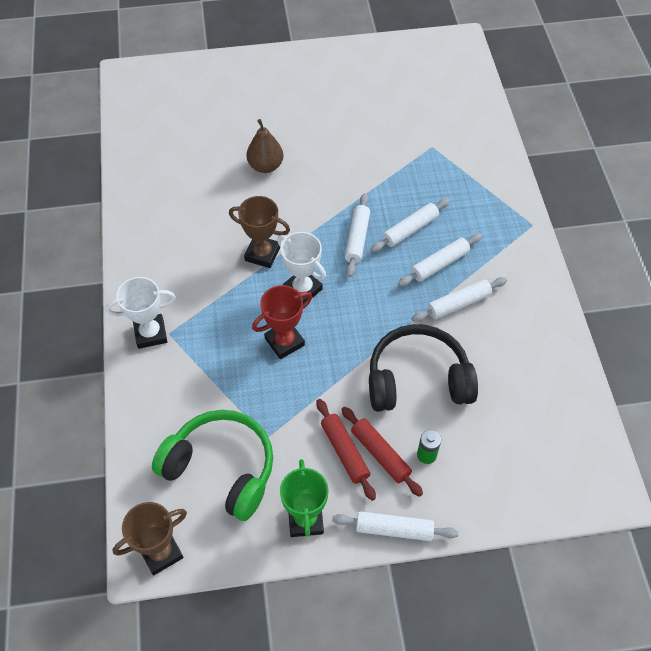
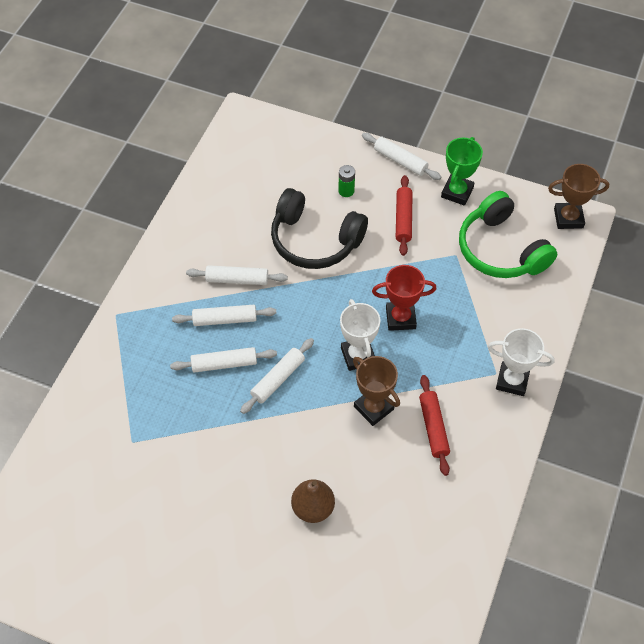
camera: 150 degrees left, 0 degrees up
red rolling pin [341,407,423,497] -> red rolling pin moved to [419,375,450,476]

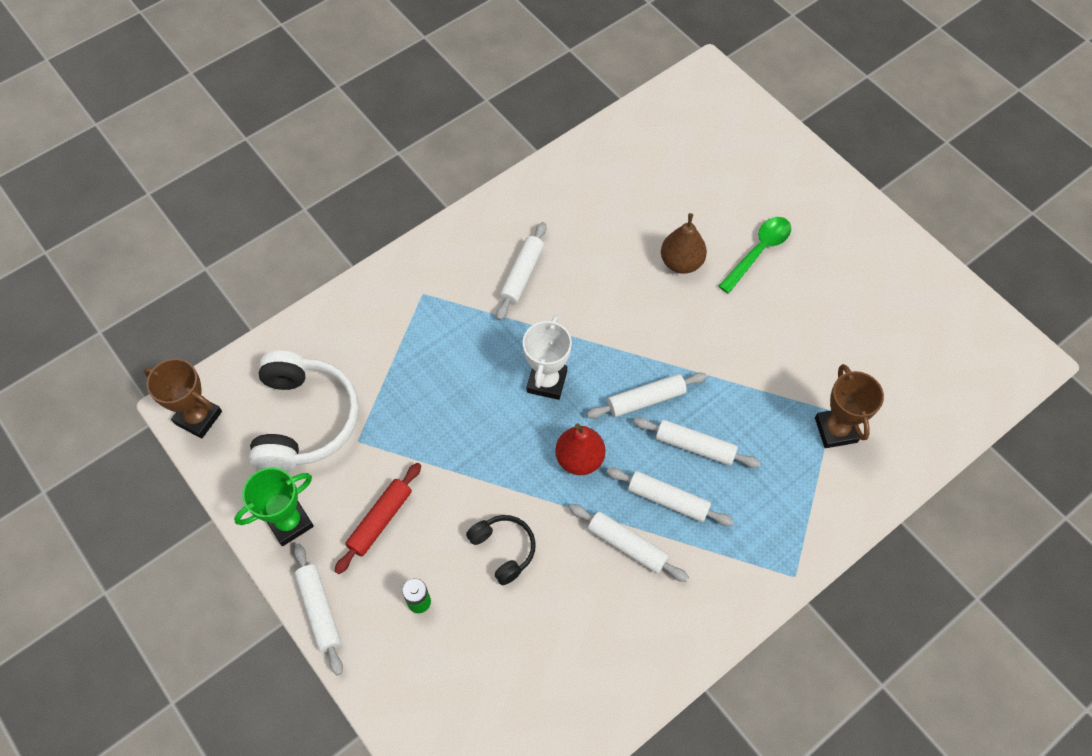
camera: 150 degrees left, 5 degrees up
black headphones [271,188,368,269] -> black headphones [466,515,536,585], size x0.52
brown trophy [353,356,400,426] -> brown trophy moved to [815,364,884,448]
red trophy [372,265,437,331] -> none
red rolling pin [419,375,450,476] -> white rolling pin [496,222,546,320]
green headphones [459,191,557,278] -> white headphones [249,351,359,472]
white trophy [488,328,555,396] -> none
none -> red pear [555,423,606,475]
none -> green spoon [718,217,791,293]

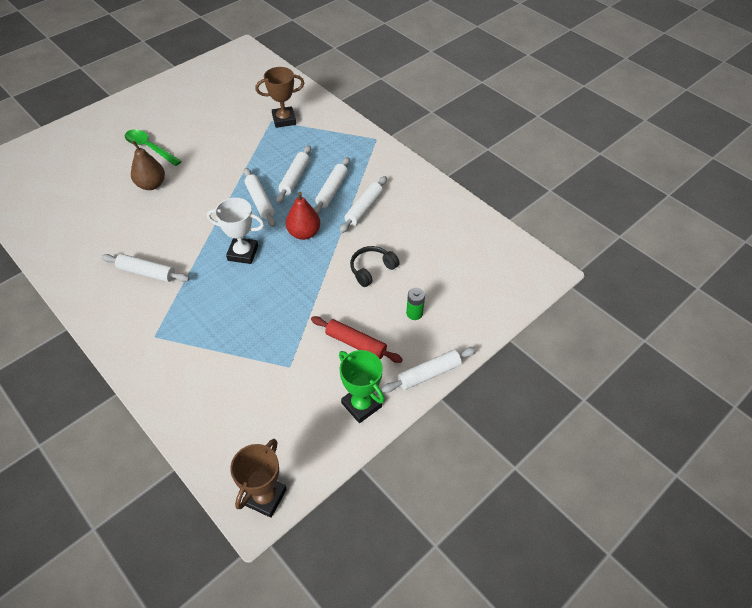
camera: 95 degrees left, 10 degrees down
white headphones [249,351,359,472] -> none

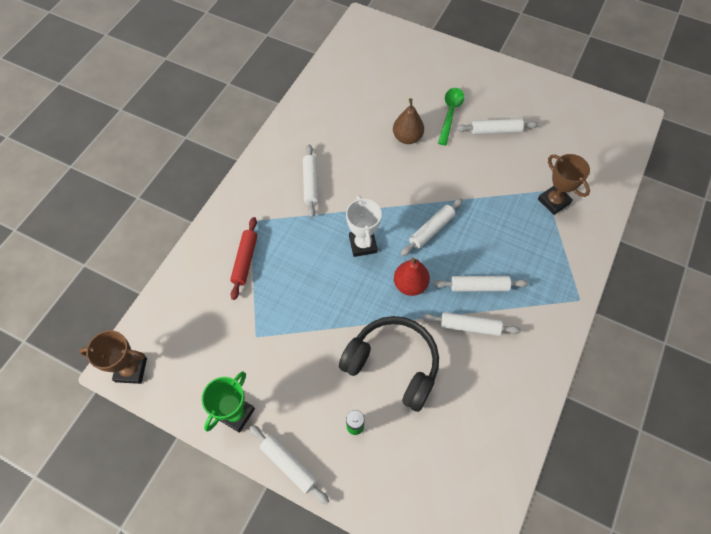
camera: 70 degrees right, 10 degrees up
white rolling pin [276,145,311,203] -> white rolling pin moved to [456,118,539,134]
red rolling pin [311,316,403,363] -> red rolling pin moved to [230,217,257,300]
black headphones [350,246,400,287] -> black headphones [339,316,439,412], size x1.91

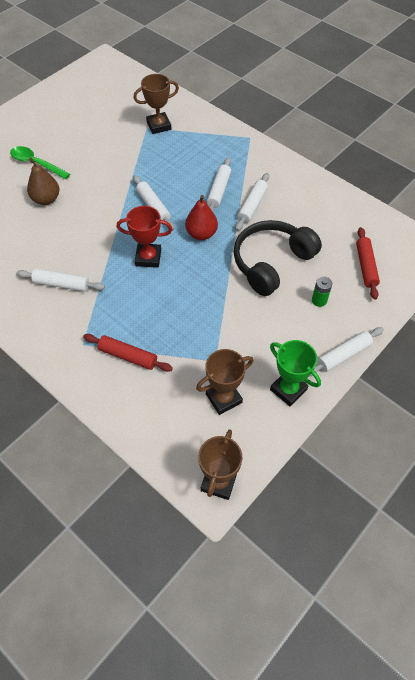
camera: 75 degrees left, 5 degrees down
white trophy [346,195,382,257] -> red trophy [117,206,173,268]
white rolling pin [456,118,539,134] -> none
none -> brown trophy [196,349,253,415]
none -> red rolling pin [356,227,380,299]

